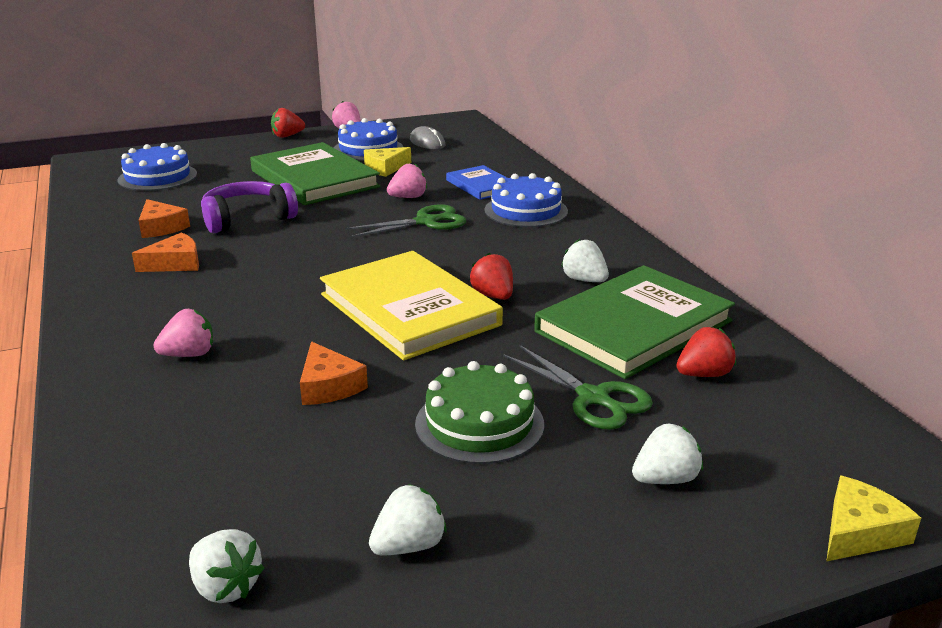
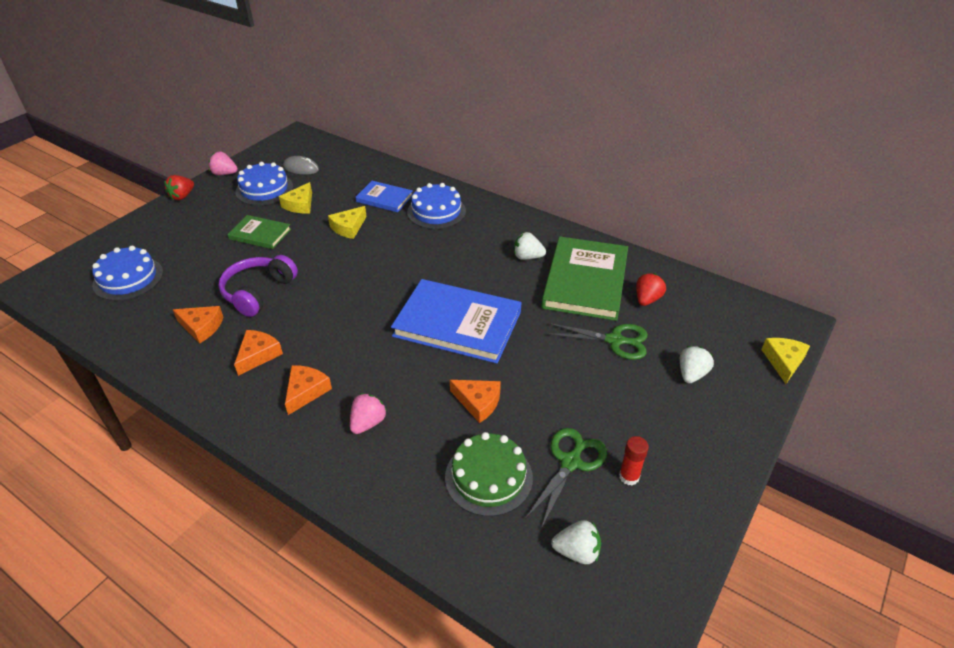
camera: 35 degrees left, 15 degrees up
green book [250,142,380,205] -> green book [228,215,291,249], size x0.53
yellow book [320,251,503,360] -> blue book [391,279,522,363]
green scissors [345,204,466,238] -> green scissors moved to [525,428,607,529]
white strawberry [369,484,447,555] -> red glue stick [619,436,649,485]
pink strawberry [387,163,427,198] -> yellow cheese [328,206,367,239]
green cake [415,361,544,464] -> green cake moved to [445,432,533,516]
red strawberry [470,253,513,300] -> none
none -> orange cheese [285,365,332,415]

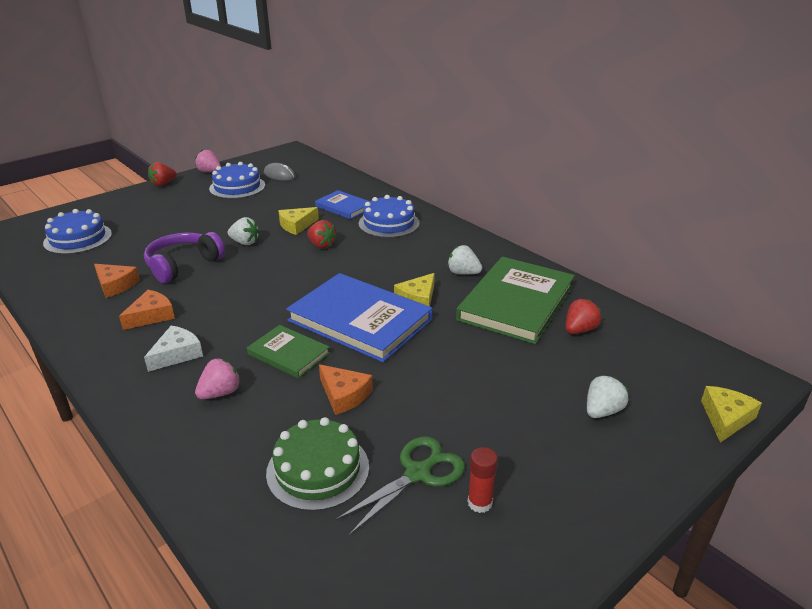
camera: 15 degrees right, 10 degrees down
green book [228,215,291,249] -> green book moved to [247,325,330,378]
yellow cheese [279,182,312,213] -> yellow cheese moved to [394,273,435,306]
orange cheese [285,365,332,415] -> white cheese [144,326,203,372]
green scissors [546,323,648,360] -> none
white strawberry [551,520,601,564] -> white strawberry moved to [228,217,260,245]
none -> red strawberry [307,220,337,248]

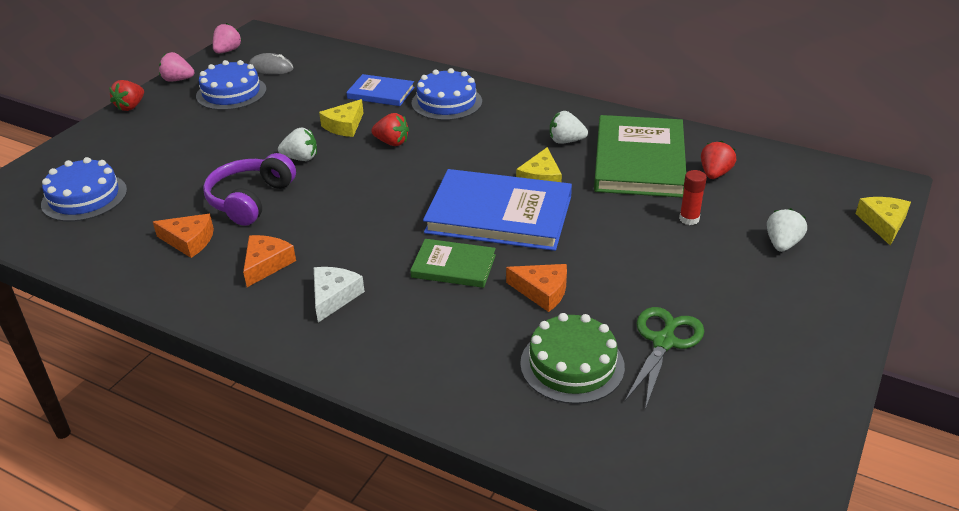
camera: 20 degrees left, 5 degrees up
pink strawberry [195,358,241,399] -> pink strawberry moved to [213,23,242,53]
red glue stick [468,447,498,513] -> red glue stick moved to [679,170,707,225]

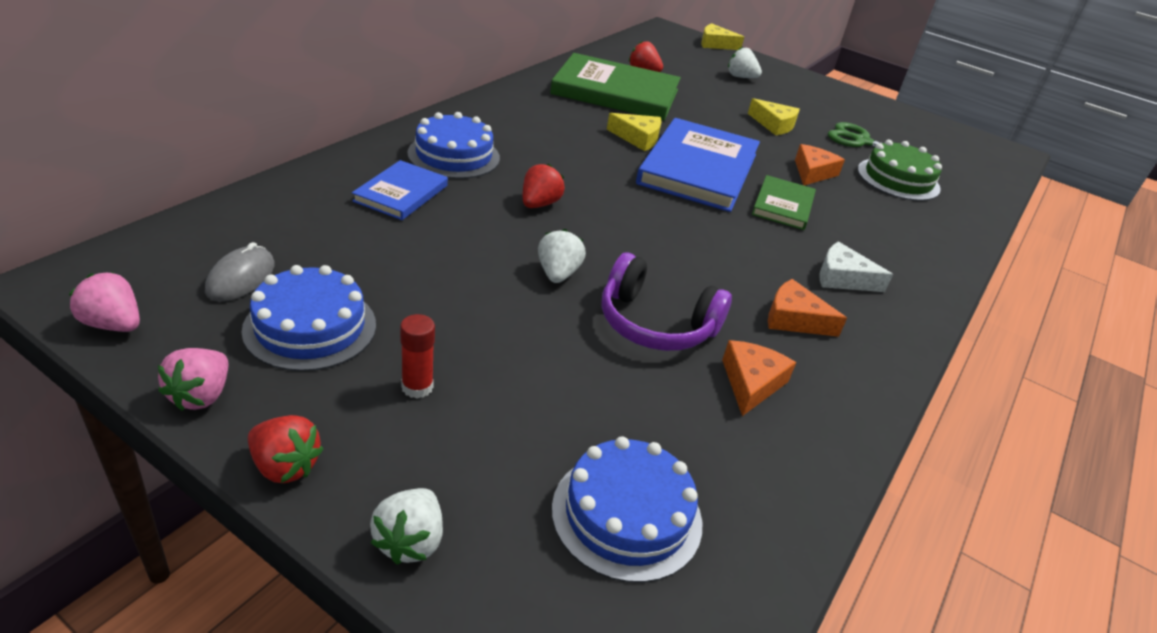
camera: 90 degrees left, 0 degrees up
yellow cheese [319,99,363,137] -> yellow cheese moved to [748,98,800,135]
white strawberry [550,111,588,144] -> white strawberry moved to [370,488,443,565]
red glue stick [679,170,707,225] -> red glue stick moved to [400,314,435,398]

